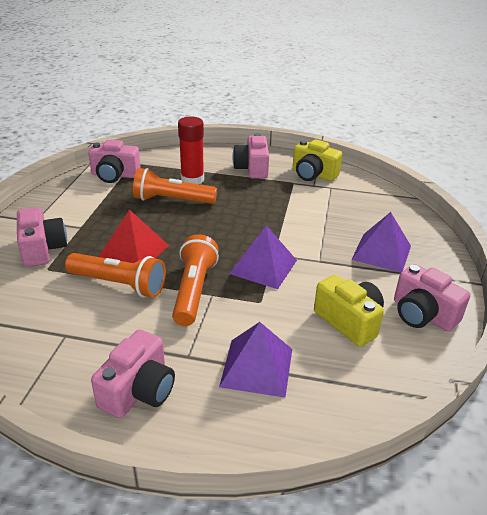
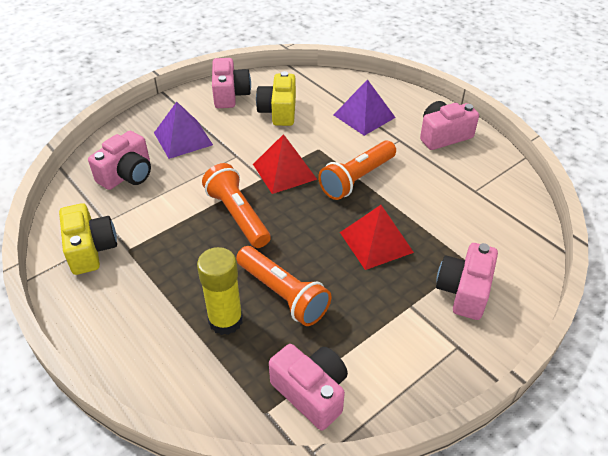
camera: 140 degrees left, 10 degrees up
orange flashlight [65,253,166,298] -> orange flashlight moved to [202,163,271,248]
red glue stick [178,117,204,184] -> yellow glue stick [197,247,243,335]
purple pyramid [229,225,297,289] -> red pyramid [253,134,317,194]
pink camera [233,133,269,179] -> pink camera moved to [88,131,151,190]

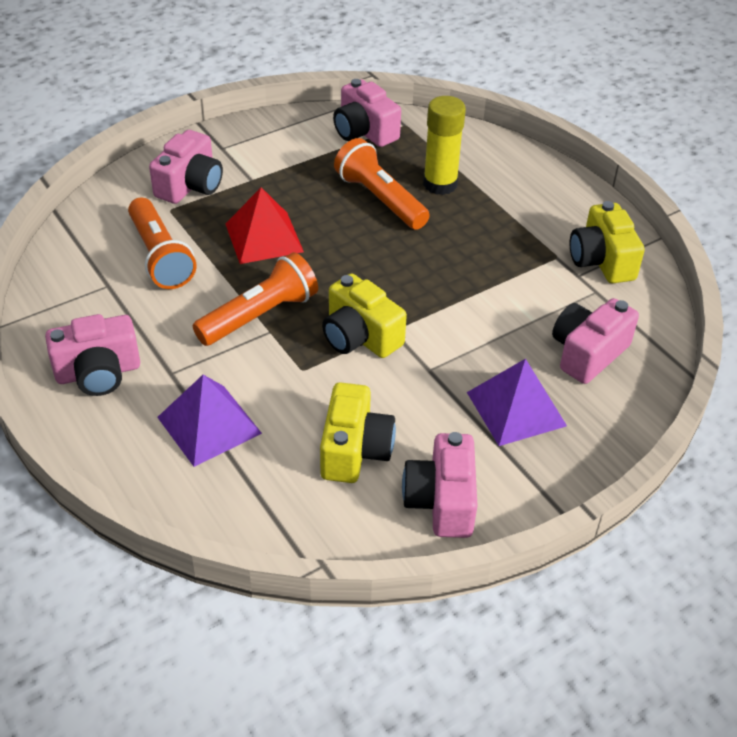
camera: 175 degrees left, 0 degrees up
orange flashlight [202,163,271,248] -> orange flashlight moved to [128,197,196,289]
red pyramid [253,134,317,194] -> yellow camera [322,273,407,358]

